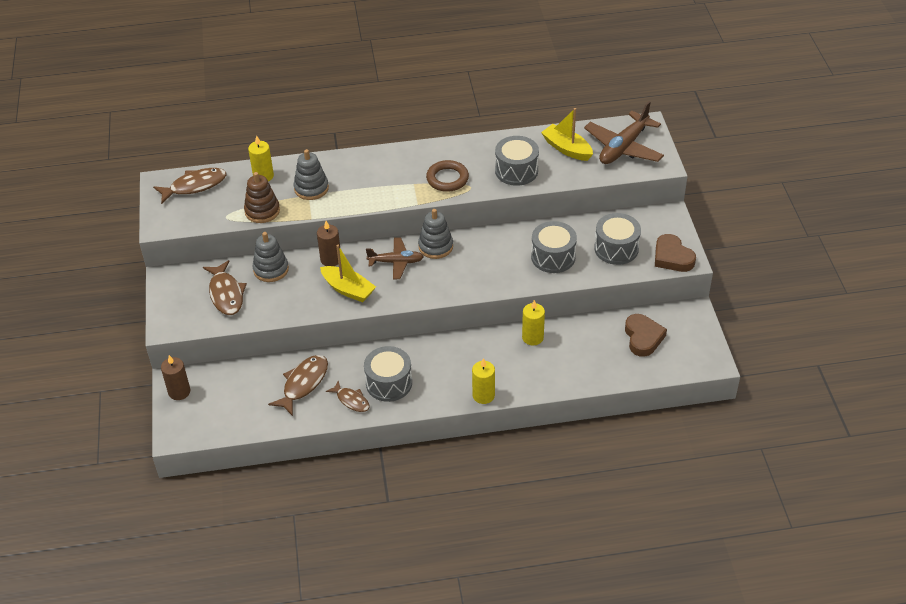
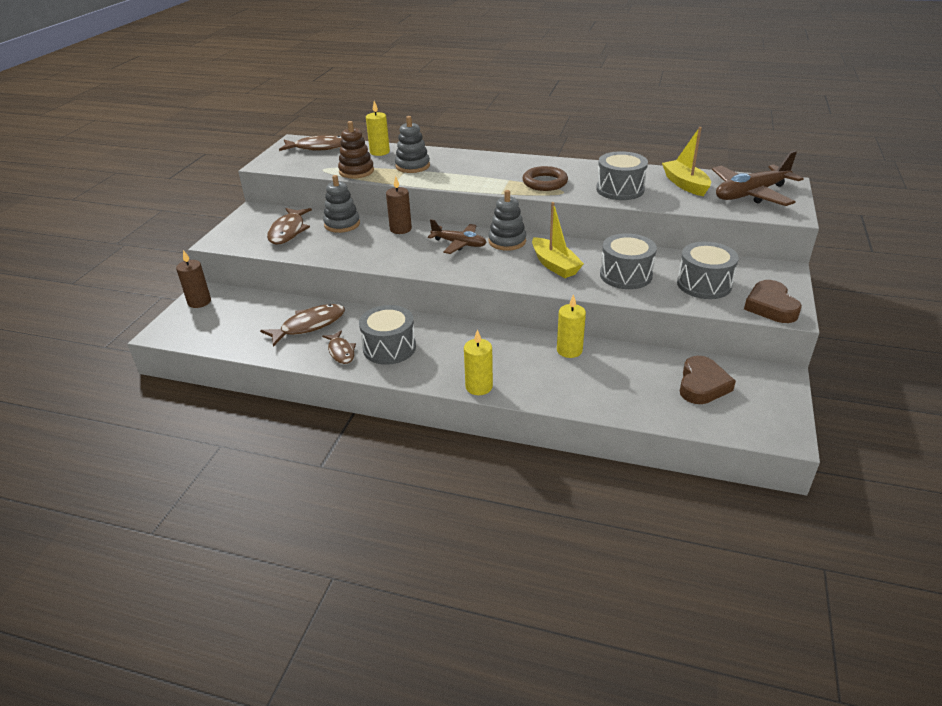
camera: 25 degrees right, 10 degrees down
yellow boat [320,245,376,302] -> yellow boat moved to [532,202,584,278]

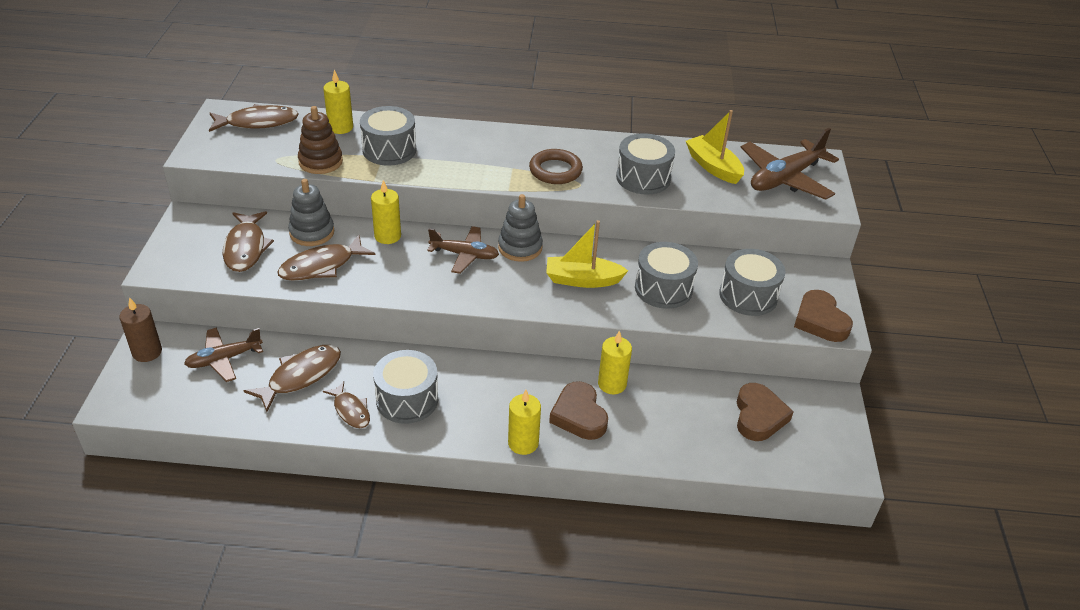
camera: 15 degrees left, 5 degrees up
brown candle [386,176,412,234] -> yellow candle [371,180,401,244]
grey stacking toy [395,116,430,173] -> grey drum [360,106,416,166]
yellow boat [532,202,584,278] -> yellow boat turned 135 degrees clockwise [546,220,628,288]
none -> brown plane [184,328,263,382]
none -> brown fish [277,235,375,281]
none -> brown heart [549,381,608,440]

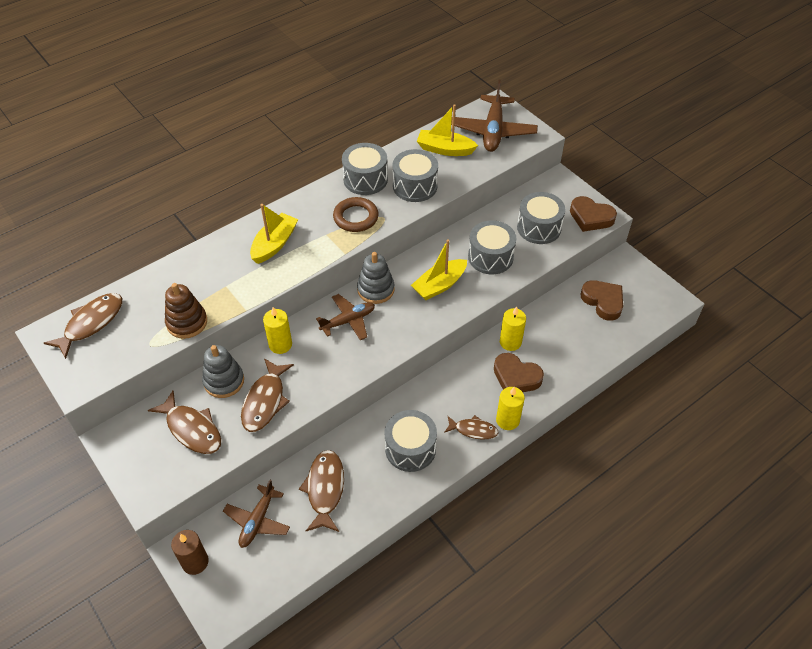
camera: 40 degrees left, 10 degrees up
yellow candle [323,70,353,134] -> none
brown fish [323,382,370,428] -> brown fish moved to [444,415,499,440]
grey drum [360,106,416,166] -> grey drum moved to [342,143,388,195]
none -> yellow boat [250,204,298,264]

